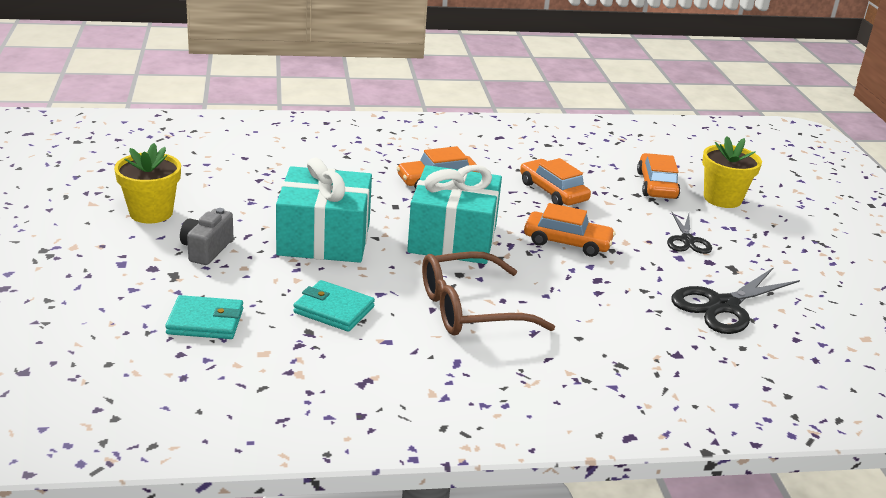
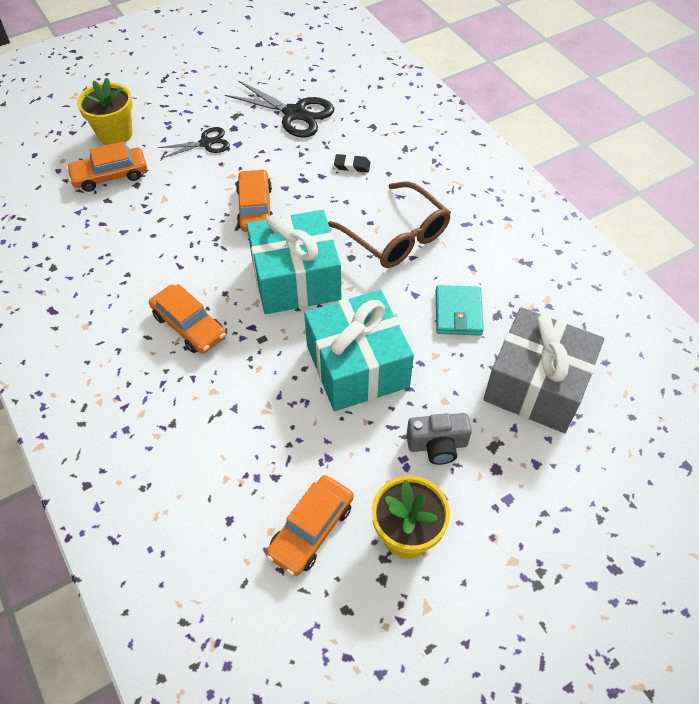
camera: 110 degrees left, 25 degrees up
turquoise wallet [165,295,243,339] -> grey gift [483,307,604,433]
orange car [520,158,591,205] -> orange car moved to [266,475,354,576]
none -> black eraser [334,154,371,173]

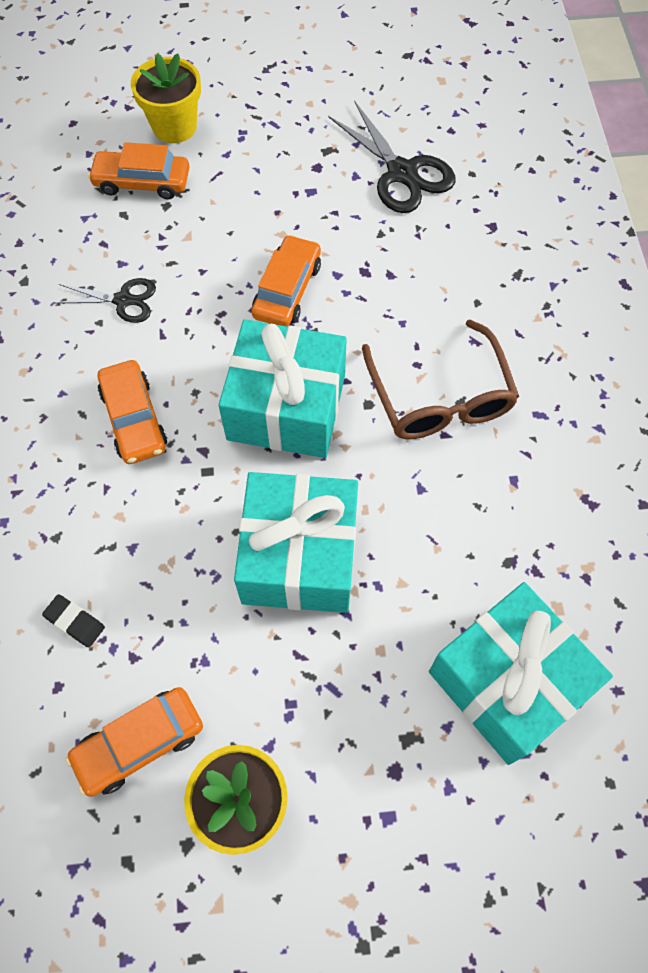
camera: 25 degrees right, 10 degrees up
black scissors [157,127,230,159] -> black scissors moved to [55,278,156,323]
black eraser [334,154,371,173] -> black eraser moved to [42,594,105,648]
grey camera [407,413,472,465] -> none
turquoise wallet [436,285,484,336] -> none
grey gift [483,307,604,433] -> turquoise gift [429,582,613,765]

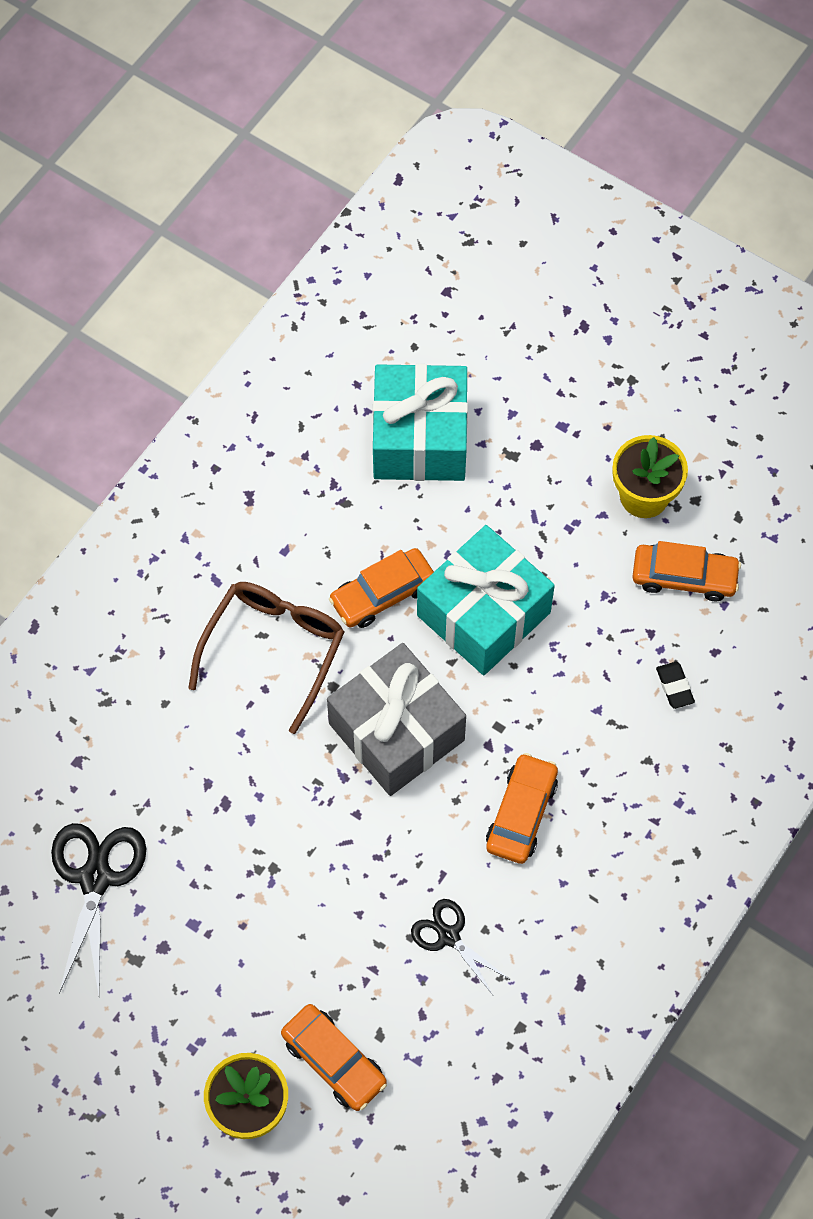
camera: 140 degrees left, 0 degrees up
turquoise gift [219,319,347,458] -> grey gift [327,643,466,796]
orange car [252,235,321,327] -> orange car moved to [329,548,434,628]

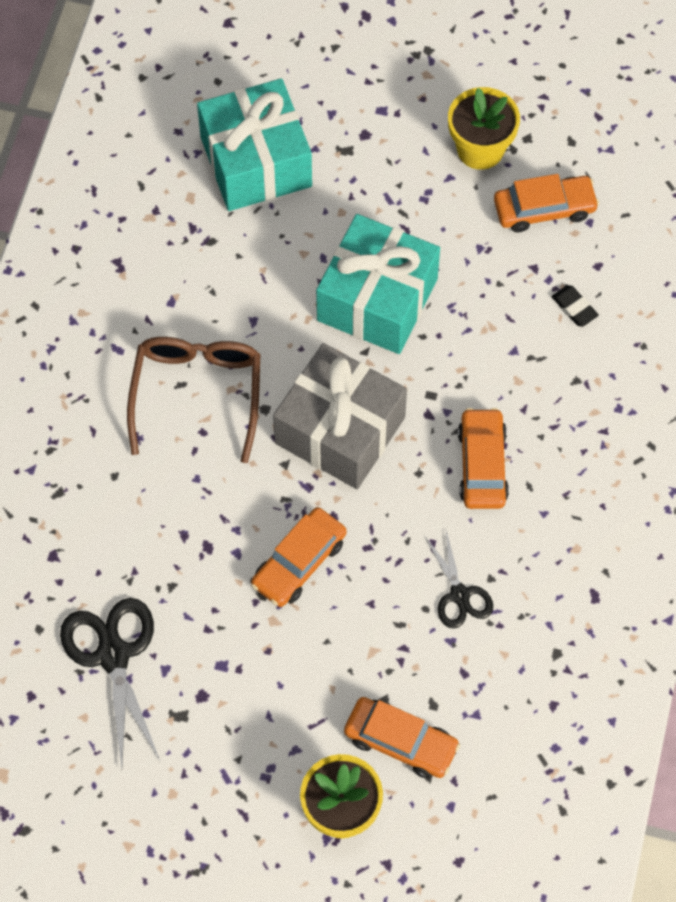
camera: 20 degrees left, 0 degrees up
orange car [329,548,434,628] -> orange car moved to [251,507,347,607]
black scissors [411,899,509,995] -> black scissors turned 135 degrees counterclockwise [425,531,493,628]

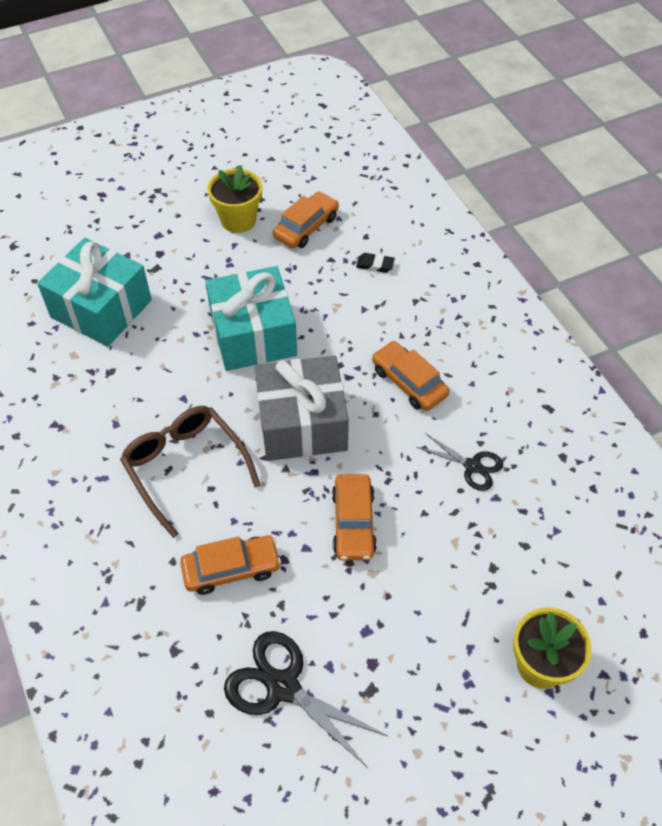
camera: 40 degrees left, 10 degrees down
orange car [344,697,460,779] -> orange car moved to [180,535,281,595]

